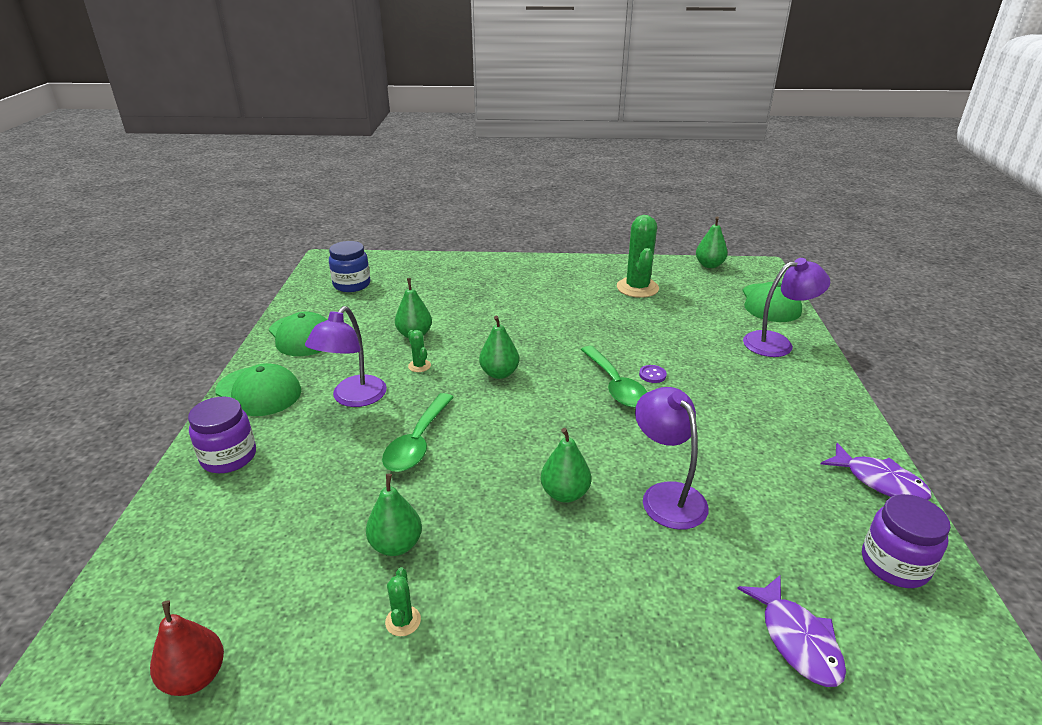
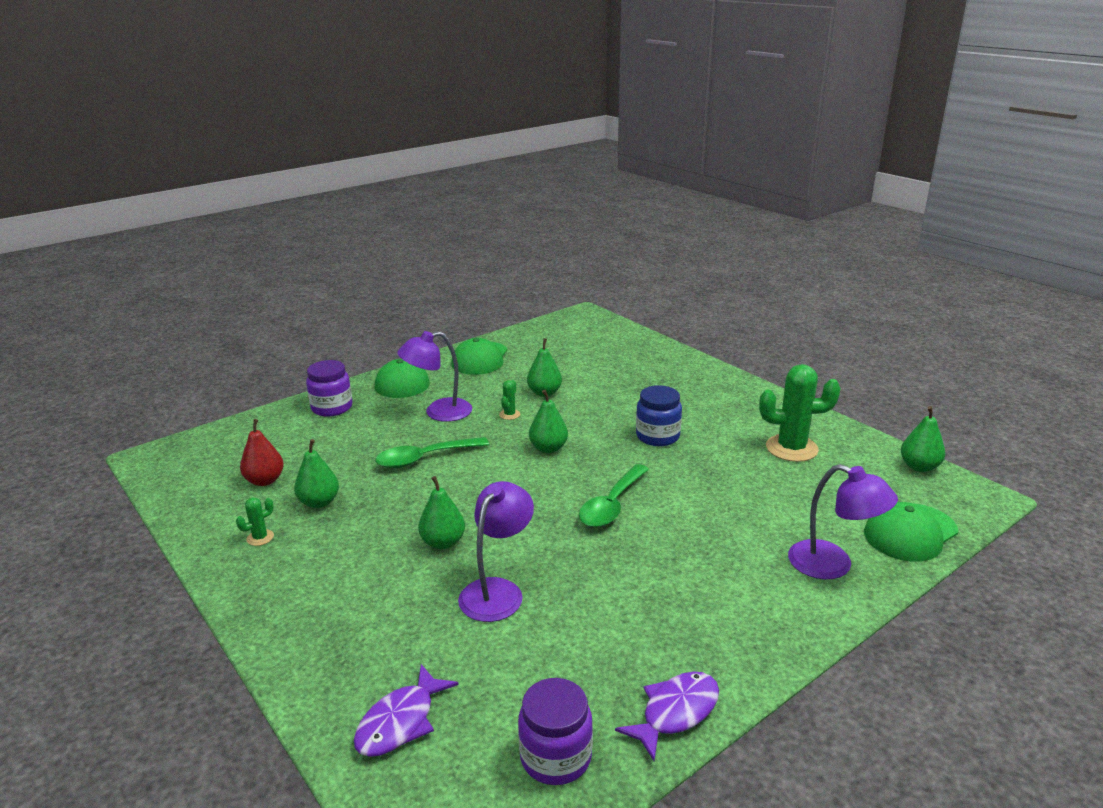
camera: 50 degrees right, 5 degrees down
red pear [150,600,224,696] -> red pear moved to [240,419,284,486]
blue jar [329,241,370,292] -> blue jar moved to [636,385,682,446]
green cactus [617,215,659,298] -> green cactus turned 45 degrees clockwise [759,364,841,462]
purple button [639,365,667,383] -> none
purple fish [821,443,932,500] -> purple fish turned 135 degrees counterclockwise [615,672,719,761]

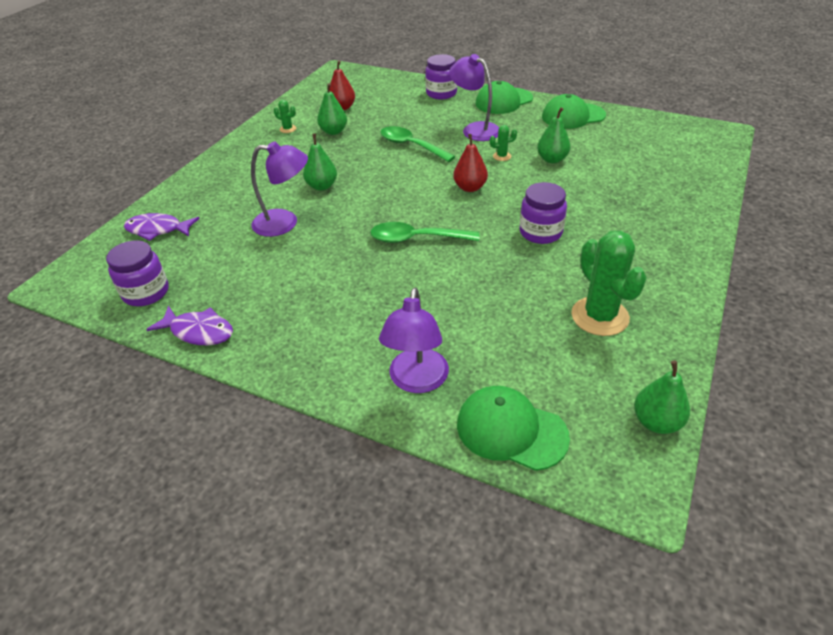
camera: 65 degrees right, 15 degrees up
green pear [529,390,568,453] -> red pear [453,134,488,192]
blue jar [636,385,682,446] -> purple jar [520,182,567,244]

